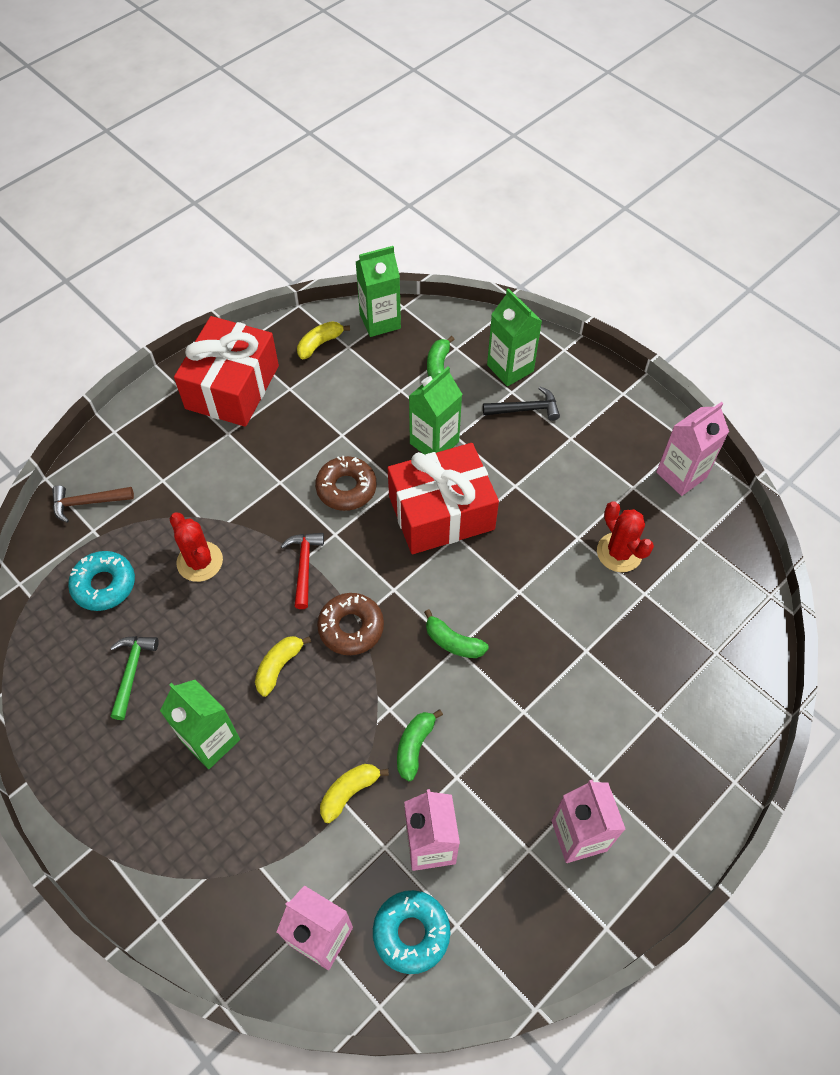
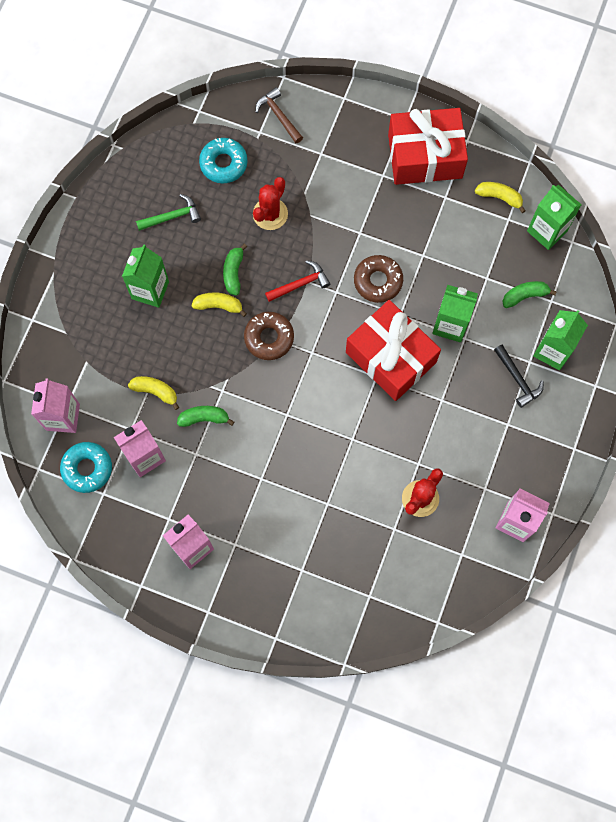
camera: 65 degrees right, 15 degrees up
green banana [424,609,489,658] -> green banana moved to [223,243,247,296]

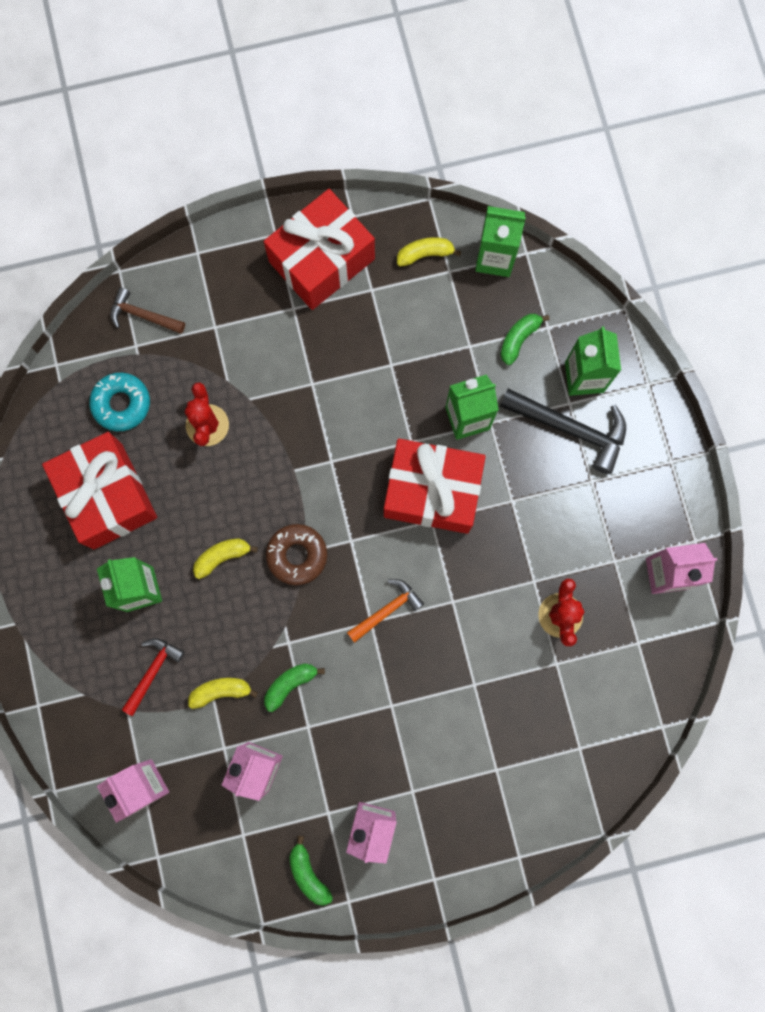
camera: 35 degrees left, 5 degrees up
turquoise donut [60,442,112,493] -> none
green hammer [136,194,201,231] -> red gift [42,432,157,549]
green banana [223,243,247,296] -> green banana moved to [289,836,333,906]
red hammer [265,260,330,302] -> red hammer moved to [122,638,185,716]
brown donut [354,255,403,303] -> none
black hammer [494,345,544,408] -> black hammer [500,388,626,474], size x1.66
none -> orange hammer [347,579,424,643]

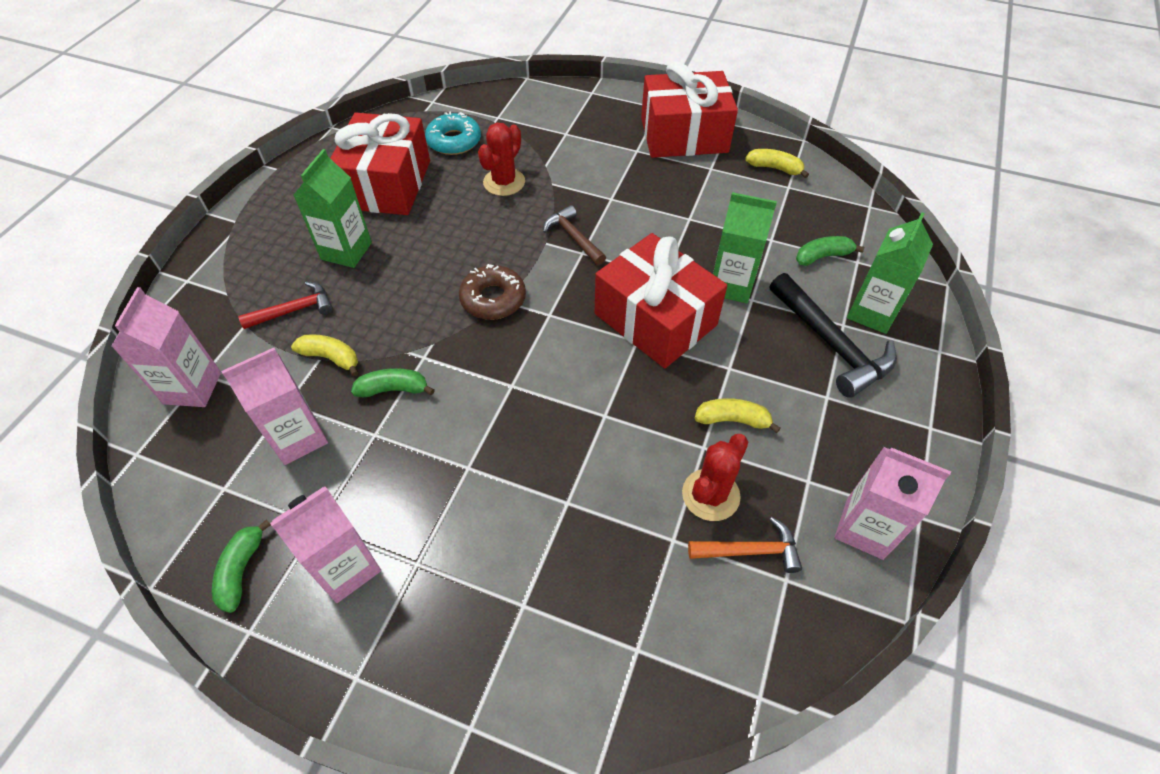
camera: 35 degrees right, 25 degrees down
brown hammer [111,287,185,334] -> brown hammer moved to [543,205,606,266]
yellow banana [193,538,258,579] -> yellow banana moved to [695,398,781,433]
orange hammer [347,579,424,643] -> orange hammer moved to [688,517,802,573]
green carton [475,206,526,277] -> none

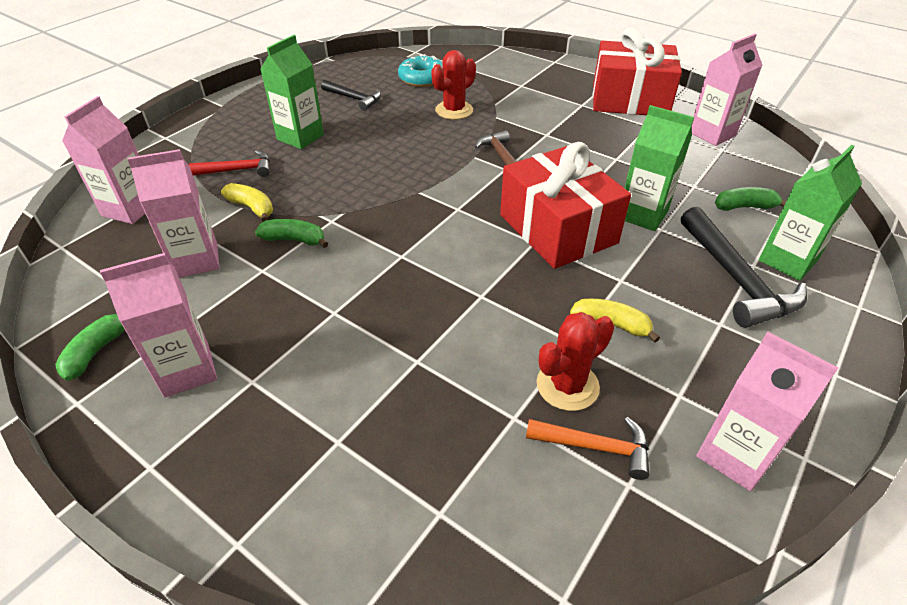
camera: 15 degrees right, 10 degrees down
red gift [330,112,430,215] -> black hammer [321,80,381,111]
brown donut [459,264,526,320] -> none
yellow banana [745,149,809,178] -> pink carton [692,33,763,146]

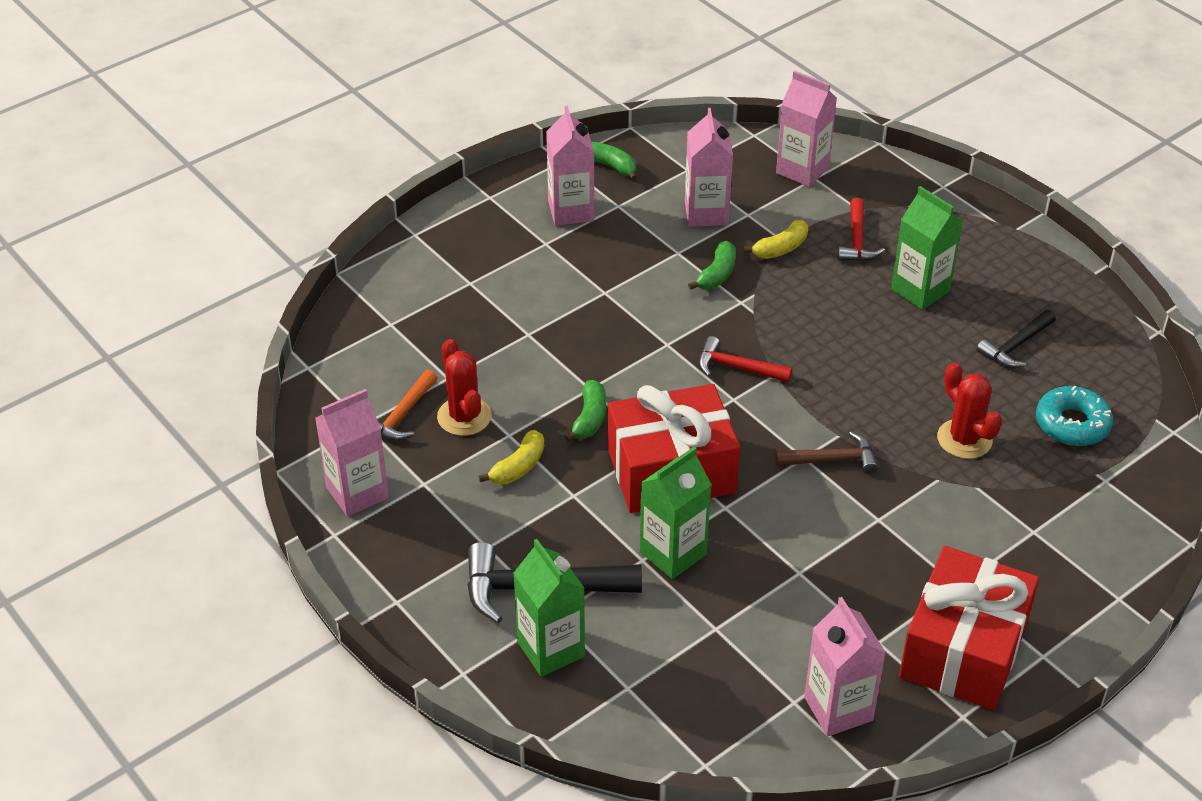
camera: 105 degrees right, 0 degrees up
green banana [715,187,786,211] -> green banana moved to [564,380,606,442]
none -> red hammer [699,336,792,382]

